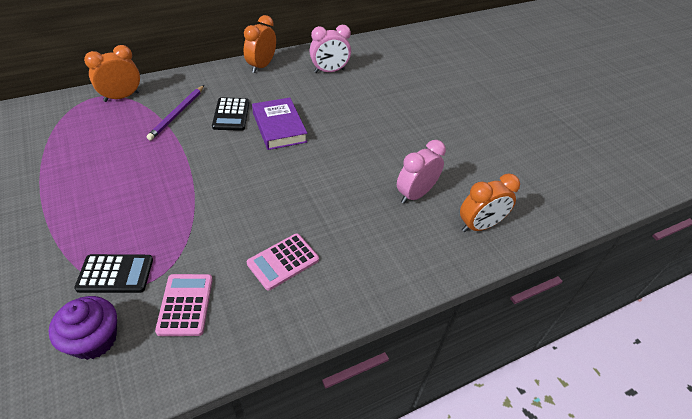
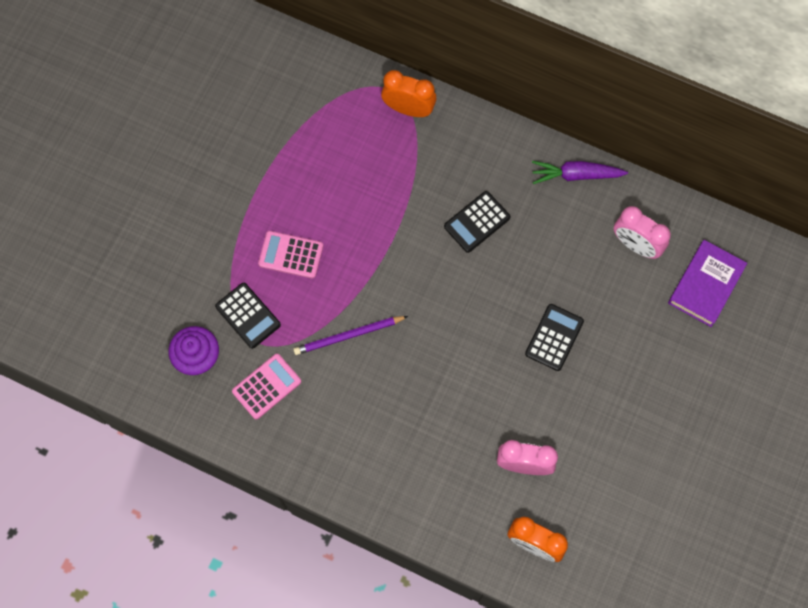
camera: 55 degrees right, 25 degrees up
purple pencil [146,85,204,141] -> purple pencil moved to [293,316,408,355]
orange clock [244,15,276,73] -> purple carrot [532,161,628,184]
pink calculator [247,233,319,290] -> pink calculator moved to [258,231,323,279]
purple book [252,98,307,150] -> purple book moved to [668,240,747,327]
none -> black calculator [525,304,584,371]

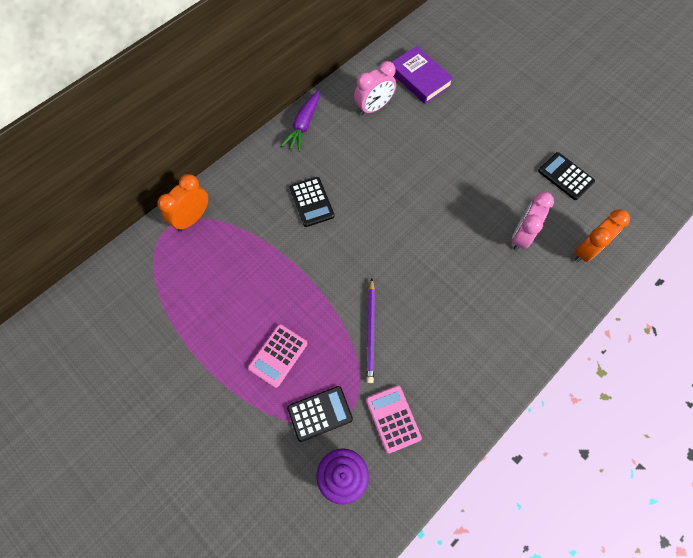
camera: 70 degrees left, 5 degrees down
black calculator [525,304,584,371] -> black calculator moved to [538,152,595,200]

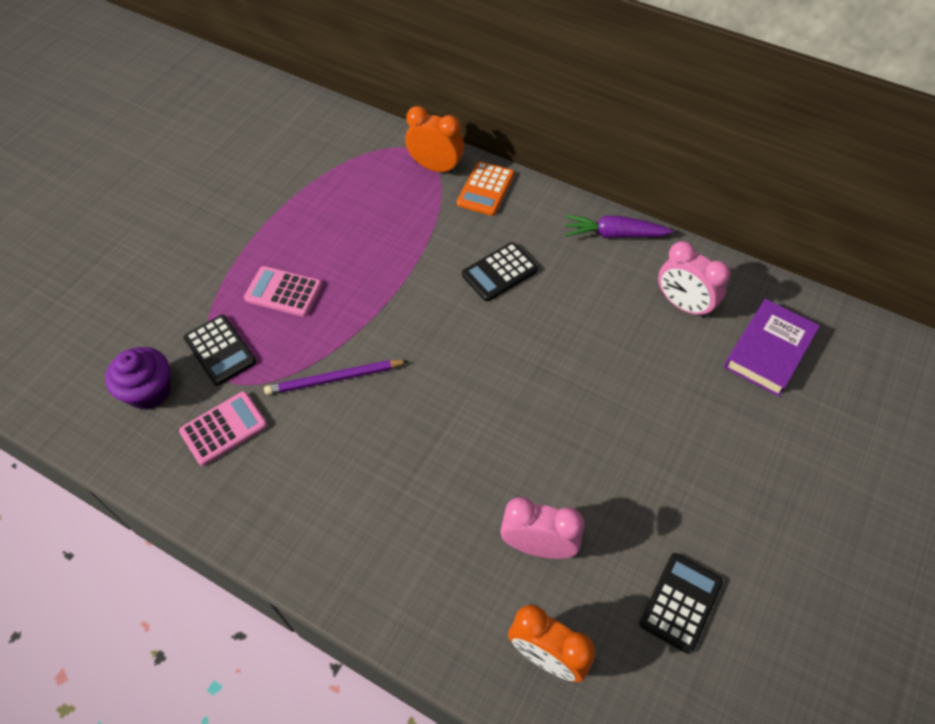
camera: 75 degrees right, 10 degrees down
none -> orange calculator [457,161,514,216]

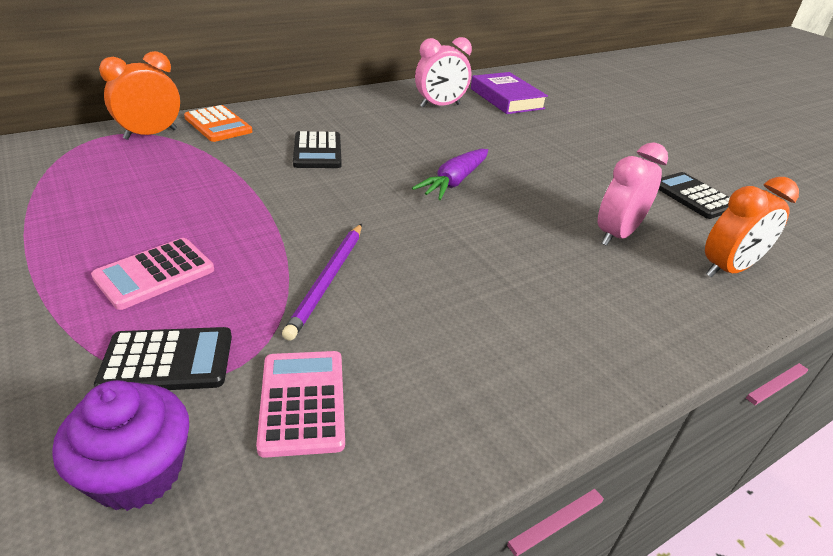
camera: 65 degrees left, 20 degrees down
purple carrot [565,215,673,238] -> purple carrot moved to [412,149,488,200]

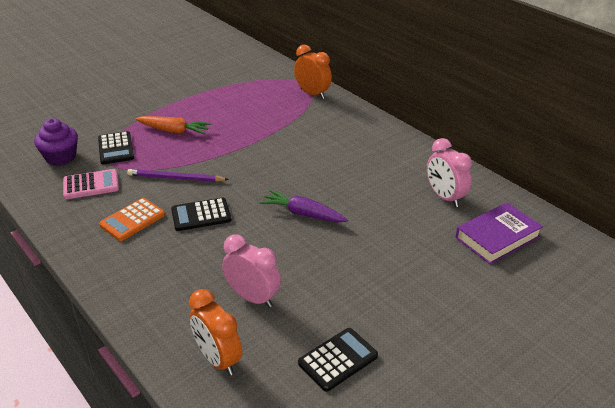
camera: 85 degrees right, 0 degrees up
pink calculator [91,238,214,310] -> orange carrot [136,116,211,135]
orange calculator [184,105,253,142] -> orange calculator moved to [99,198,165,241]
black calculator [293,131,342,168] -> black calculator moved to [171,198,231,231]

